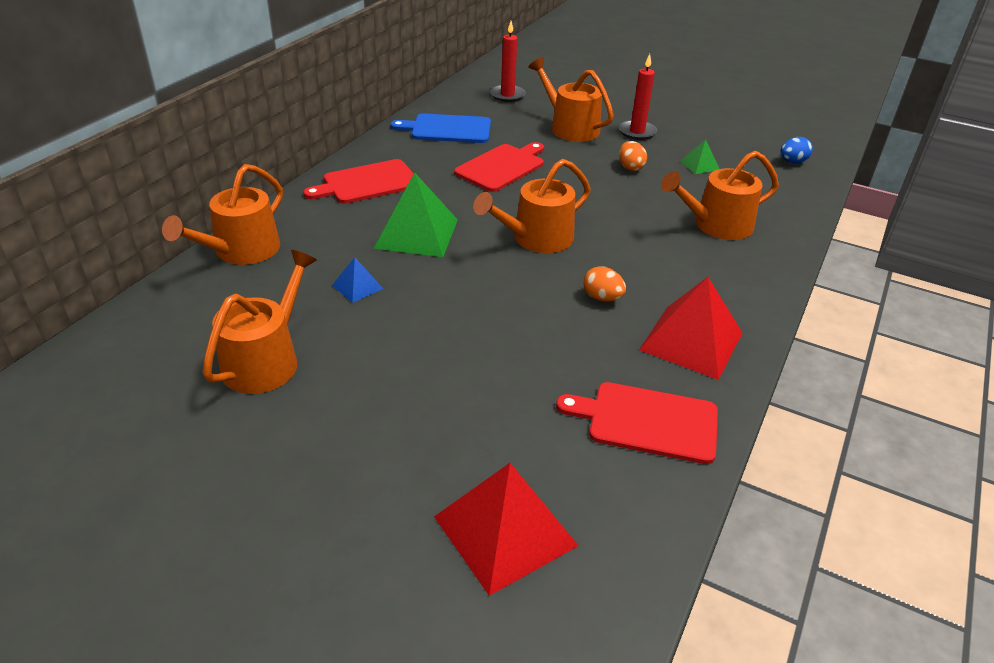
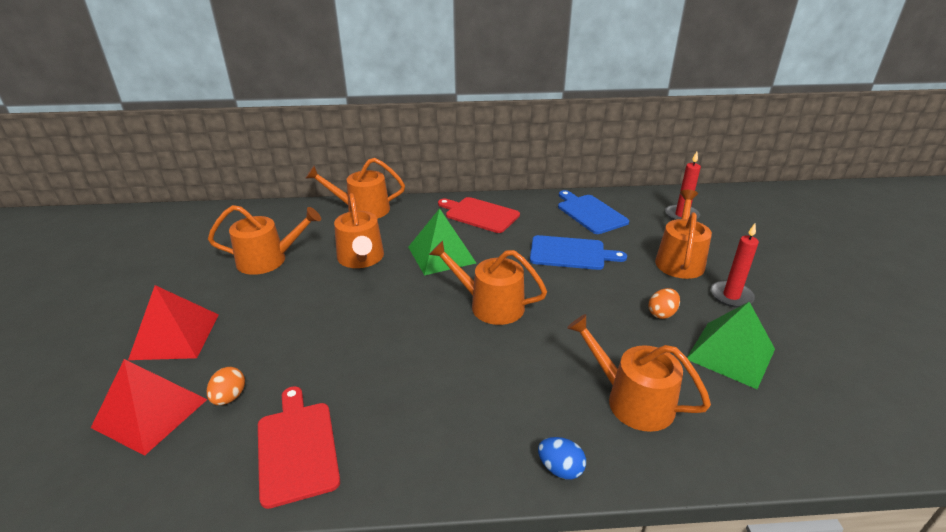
camera: 60 degrees right, 5 degrees down
blue pyramid [332,257,383,303] -> orange watering can [334,193,384,268]
red cutting board [454,142,544,192] -> blue cutting board [530,235,627,270]
orange egg [583,266,626,302] -> orange egg moved to [207,367,245,405]
red pyramid [639,277,742,380] -> red pyramid moved to [128,285,219,360]
green pyramid [680,139,720,174] -> green pyramid [687,302,775,389], size x2.07
blue egg [780,137,813,163] -> blue egg moved to [538,437,586,480]

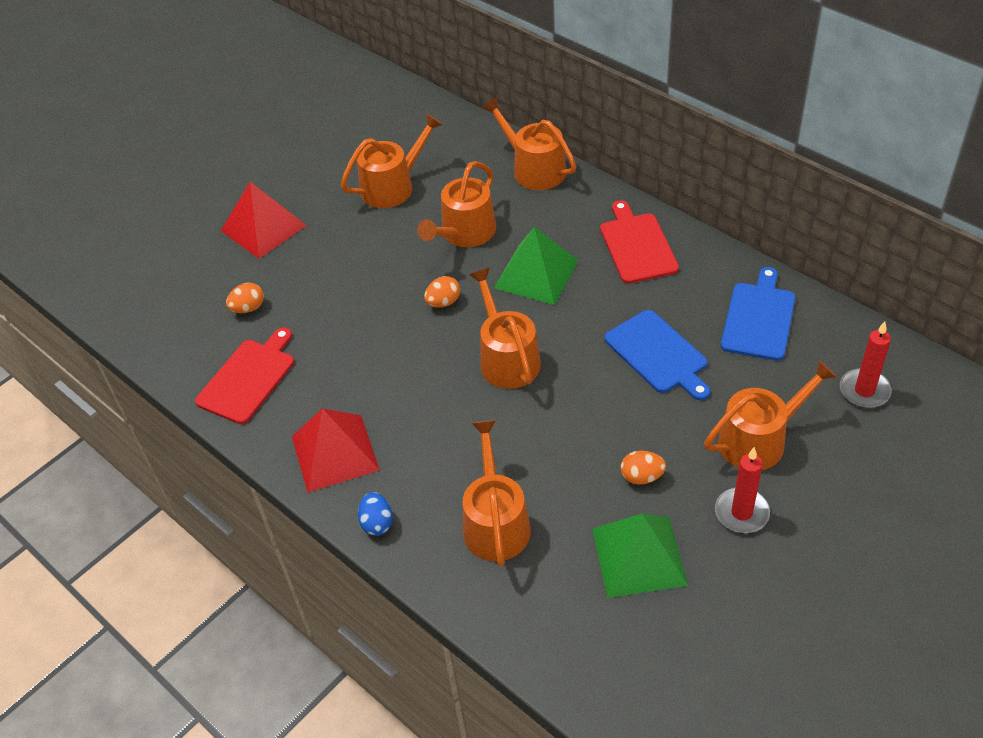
camera: 50 degrees right, 15 degrees up
red pyramid [91,359,208,456] -> red pyramid moved to [292,408,380,493]
orange watering can [208,205,321,275] -> orange watering can turned 75 degrees counterclockwise [340,114,443,208]
none -> orange egg [424,276,460,308]

